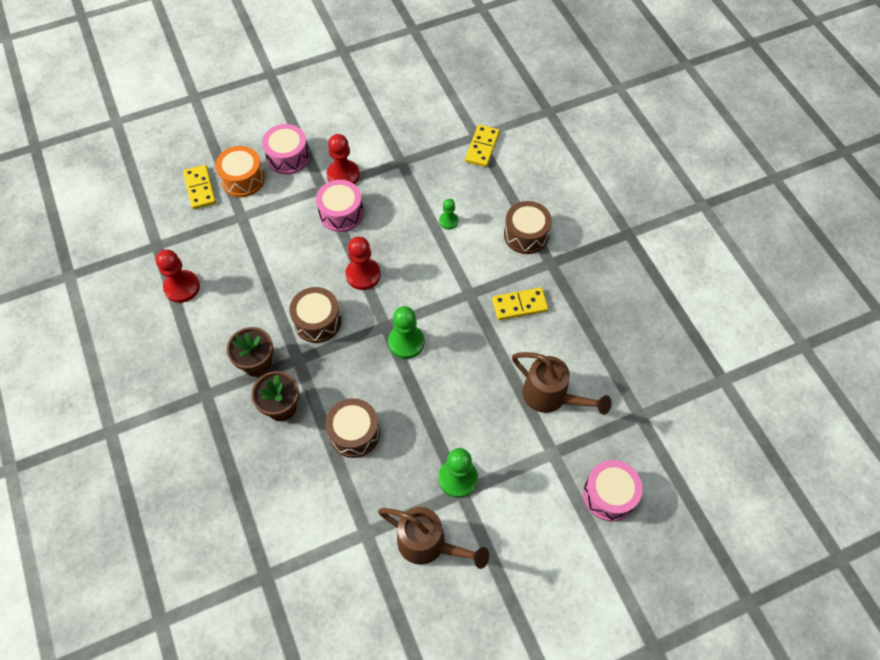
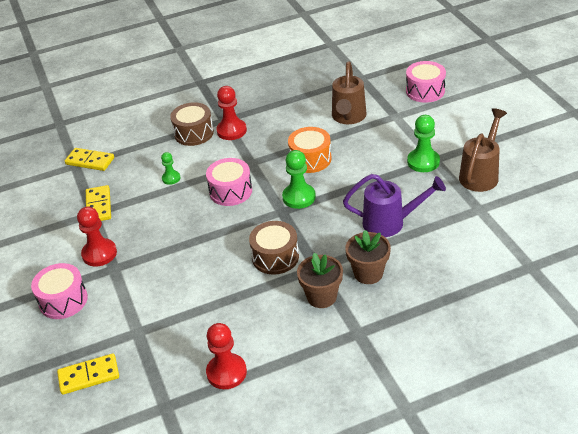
camera: 85 degrees left, 20 degrees down
orange drum [215,146,265,197] -> orange drum moved to [288,127,332,173]
pink drum [316,180,364,232] -> pink drum moved to [206,158,252,206]
brown drum [325,398,380,458] -> purple watering can [343,174,446,237]
red pawn [345,237,381,290] -> red pawn moved to [216,86,247,140]
yellow domino [492,288,548,320] -> yellow domino moved to [86,185,111,221]
brown watering can [512,352,611,415] -> brown watering can turned 150 degrees clockwise [332,61,367,124]

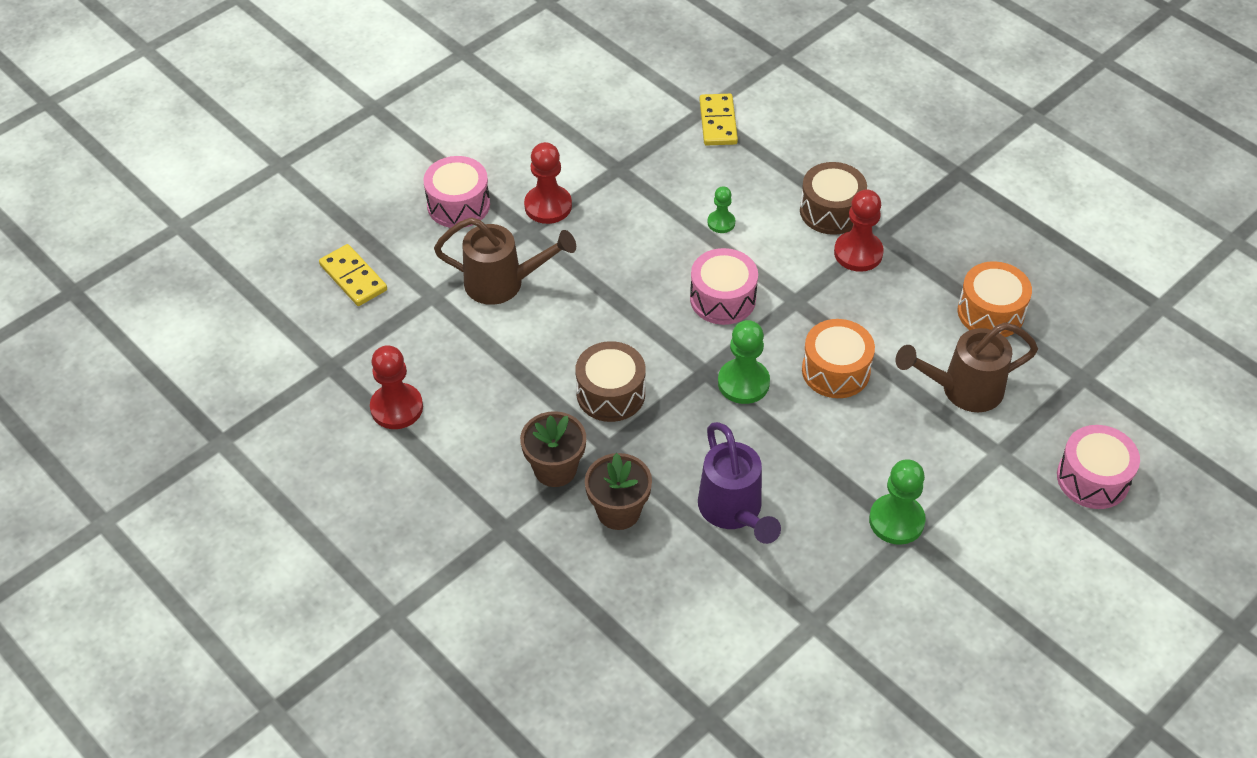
camera: 65 degrees right, 10 degrees up
yellow domino [86,185,111,221] -> none
brown watering can [459,108,507,192] -> brown watering can moved to [434,217,576,305]
none -> orange drum [958,261,1032,337]

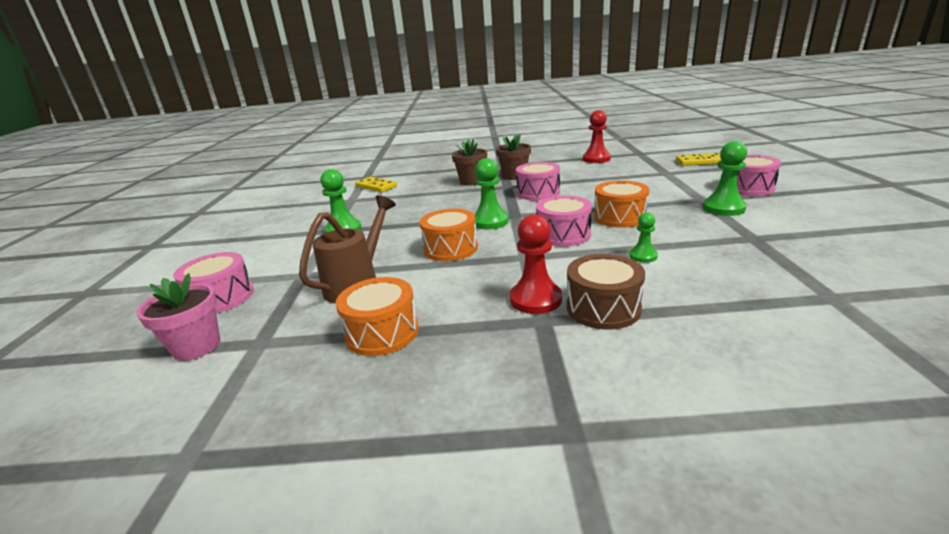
camera: 135 degrees right, 25 degrees down
brown watering can [434,217,576,305] -> none
red pawn [524,142,572,224] -> green pawn [703,141,747,216]
brown drum [575,341,646,422] -> pink drum [516,162,560,201]
purple watering can [698,422,781,544] -> none
yellow domino [699,94,738,145] -> yellow domino moved to [355,177,397,192]
none -> pink flower pot [136,273,220,361]
none -> orange drum [594,181,649,228]

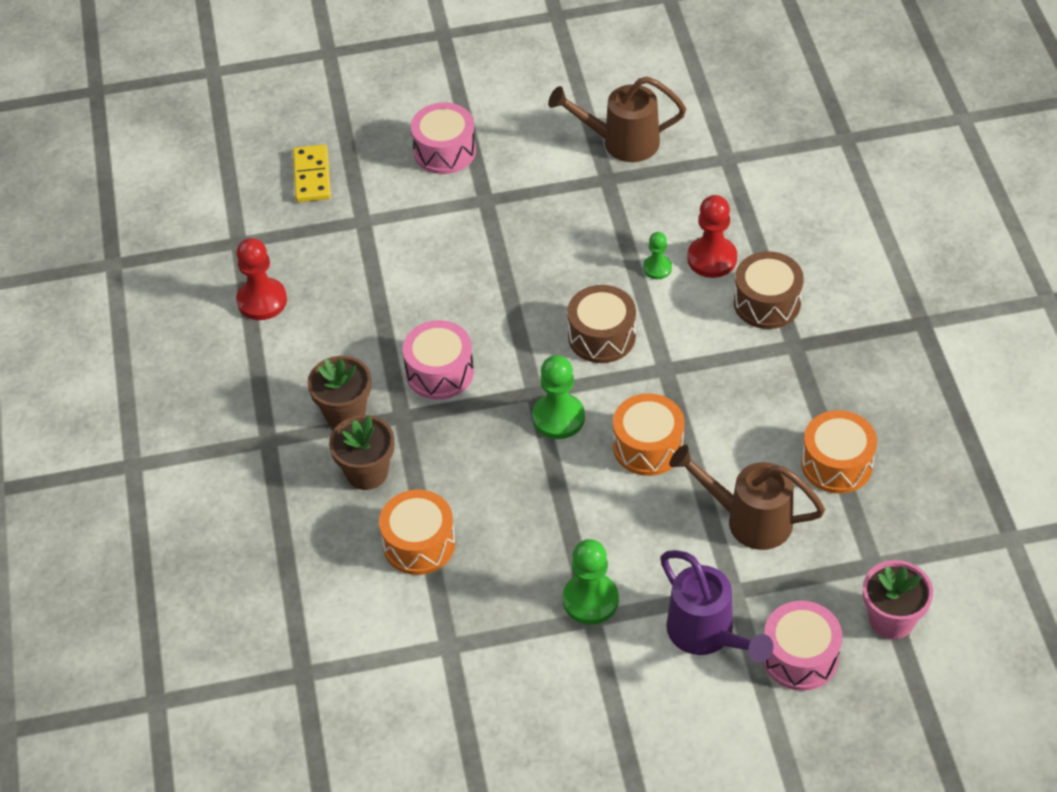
camera: 100 degrees left, 25 degrees up
yellow domino [355,177,397,192] -> none
red pawn [510,214,562,314] -> red pawn moved to [687,195,737,278]
pink drum [536,196,592,247] -> brown drum [567,285,636,363]
orange drum [594,181,649,228] -> orange drum moved to [379,490,456,575]
green pawn [703,141,747,216] -> none
none -> brown watering can [548,76,686,162]
none -> purple watering can [660,550,773,663]

